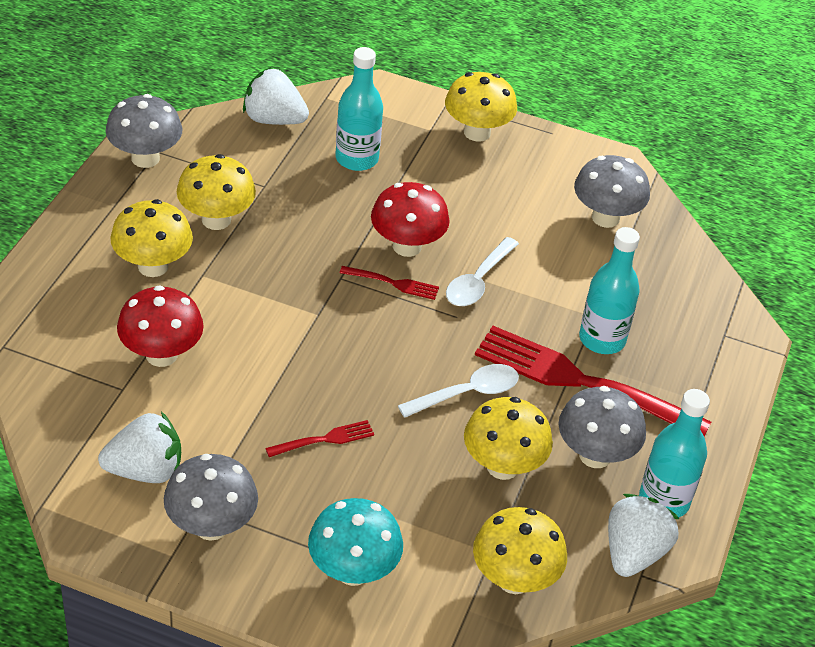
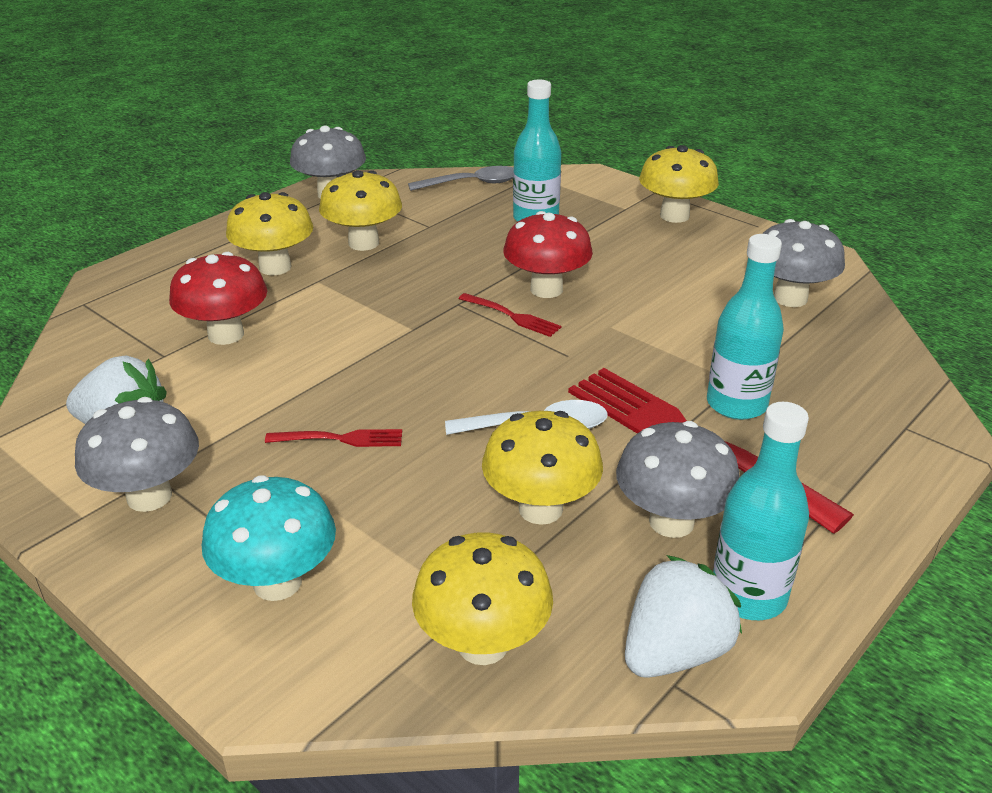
camera: 25 degrees right, 10 degrees down
white strawberry [243,67,309,125] -> grey spoon [408,166,514,191]
white spoon [446,237,519,306] -> none

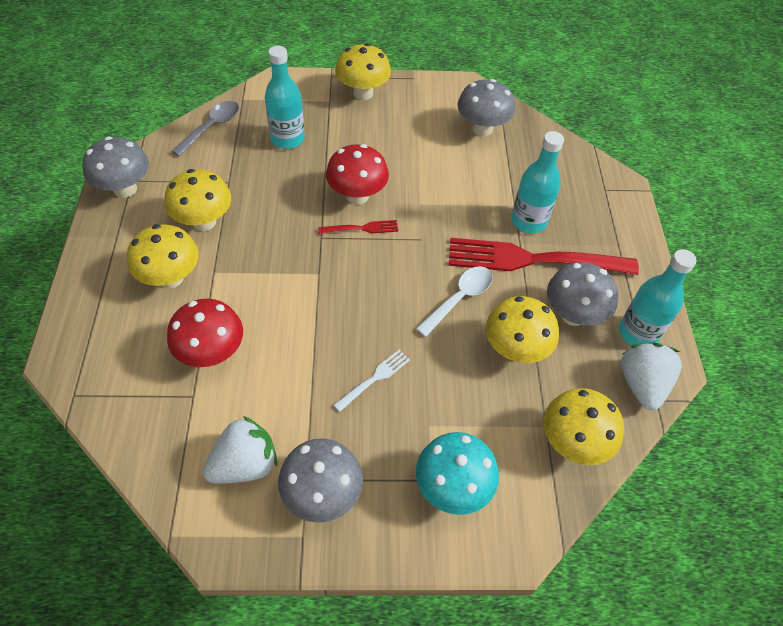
camera: 45 degrees left, 20 degrees up
red fork [265,429,402,447] -> white fork [333,350,410,412]

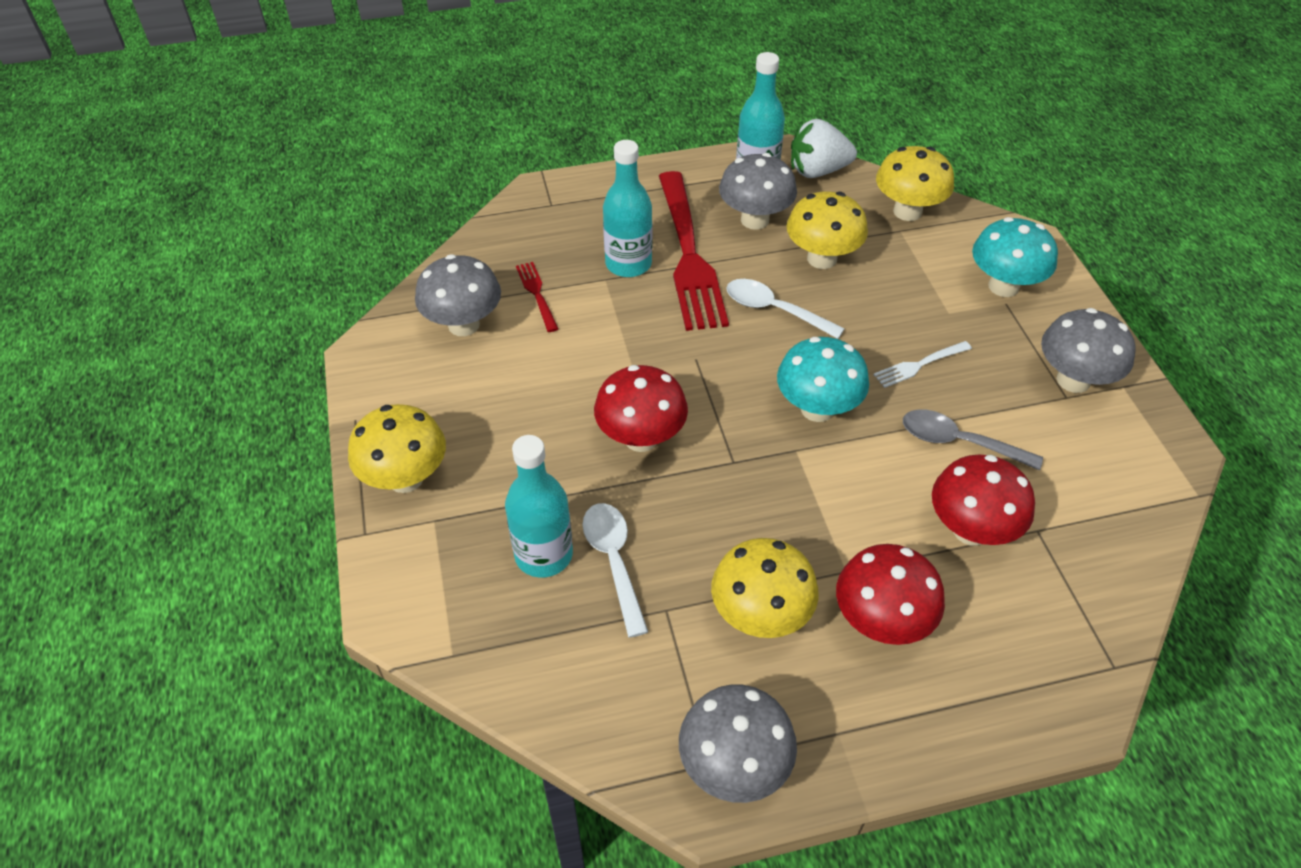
camera: 100 degrees left, 5 degrees down
yellow mushroom [127,224,199,288] -> red mushroom [836,544,945,645]
grey spoon [171,101,239,156] -> grey spoon moved to [903,409,1043,471]
white strawberry [203,416,277,484] -> none
red fork [318,220,398,234] -> red fork moved to [516,262,558,332]
white fork [333,350,410,412] -> white fork turned 60 degrees counterclockwise [873,341,972,388]
none -> white spoon [583,503,648,638]
none -> turquoise mushroom [777,337,869,422]

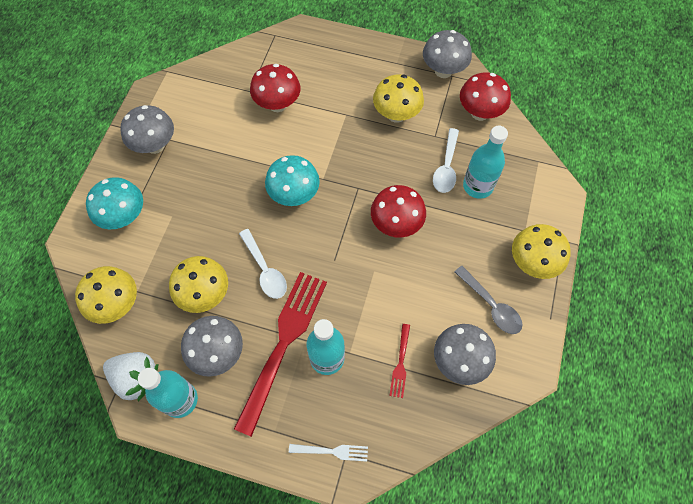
camera: 150 degrees left, 15 degrees up
red mushroom [836,544,945,645] -> red mushroom moved to [460,72,511,121]
white fork [873,341,972,388] -> white fork moved to [289,444,368,462]
grey spoon [903,409,1043,471] -> grey spoon moved to [454,266,522,334]

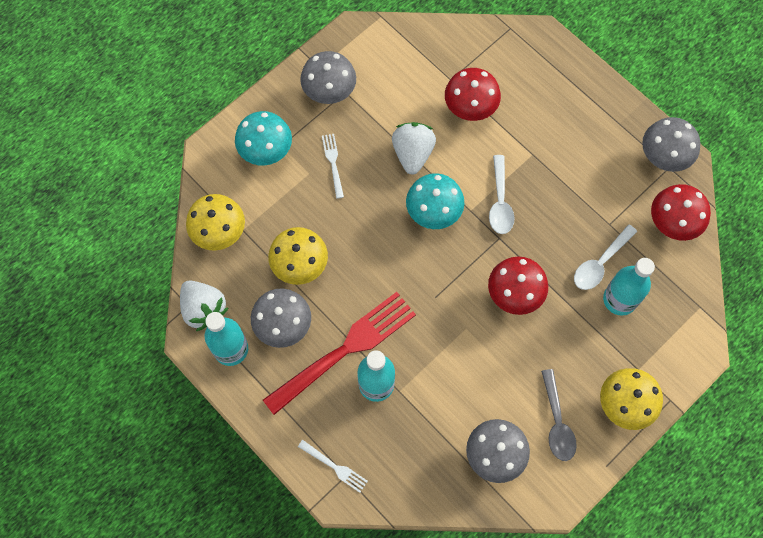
camera: 30 degrees right, 5 degrees up
white spoon [239,229,287,299] -> white spoon moved to [489,155,515,234]
yellow mushroom [373,74,424,123] -> none
red fork [390,324,410,398] -> none
none -> white fork [322,134,344,199]
none -> white strawberry [392,122,436,175]

